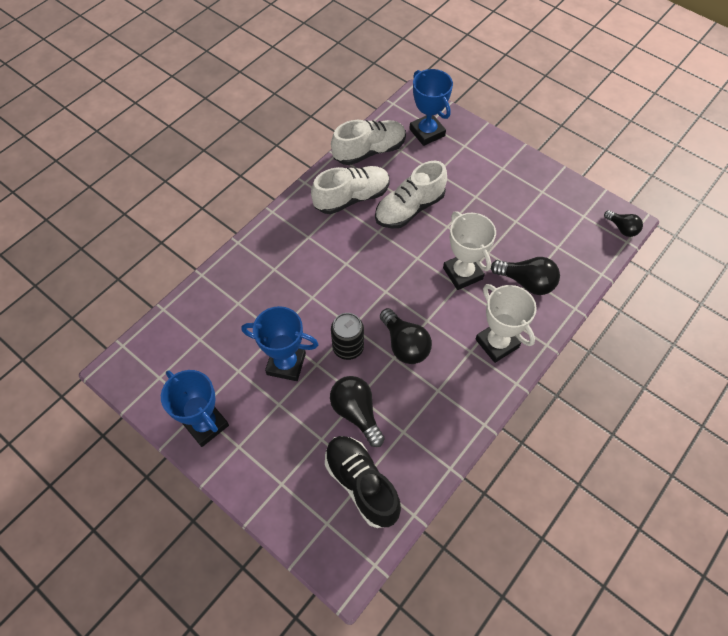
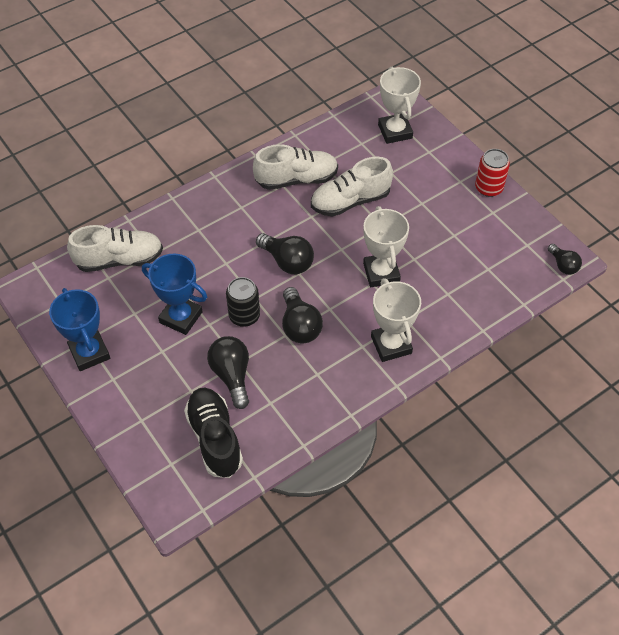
camera: 15 degrees right, 5 degrees down
white shoe [331,120,406,165] -> white shoe moved to [67,225,163,272]
blue trophy [409,69,453,146] -> white trophy [378,67,421,144]
black light bulb [491,257,560,295] -> black light bulb moved to [256,233,314,274]
none -> red can [475,149,510,197]

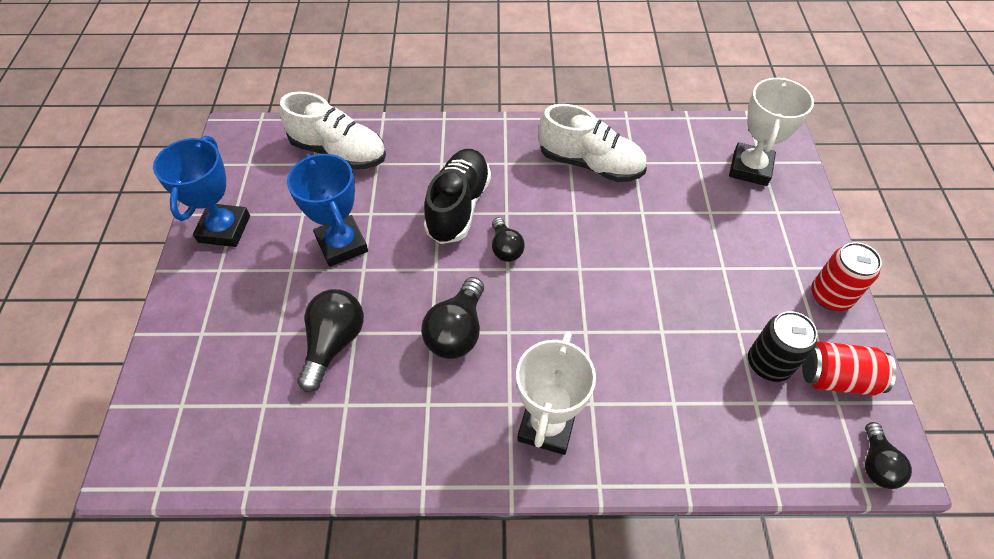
camera: 35 degrees right, 0 degrees up
black shoe [184,388,243,478] -> black shoe moved to [424,149,491,244]
black can [226,277,260,327] -> black can moved to [748,311,817,382]
black light bulb [256,233,314,274] -> black light bulb [492,218,525,262], size x0.63
white shoe [311,157,393,216] -> none
white trophy [363,206,409,287] -> none
none -> red can [802,341,896,396]

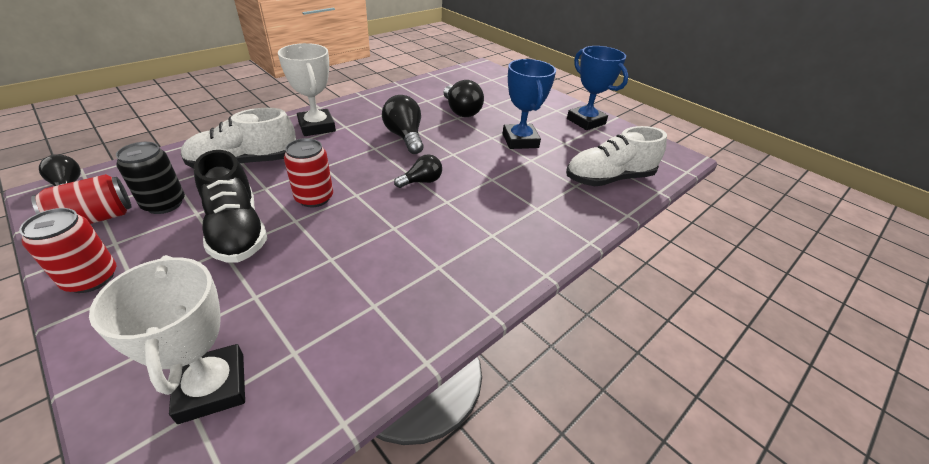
camera: 135 degrees right, 15 degrees down
blue trophy [287,154,368,267] -> blue trophy turned 60 degrees clockwise [502,59,556,149]
black shoe [424,149,491,244] -> black shoe moved to [194,150,268,263]
black light bulb [492,218,525,262] -> black light bulb turned 120 degrees clockwise [394,154,442,188]
white shoe [538,104,647,182] -> white shoe moved to [181,108,296,168]
none -> red can [284,138,333,207]

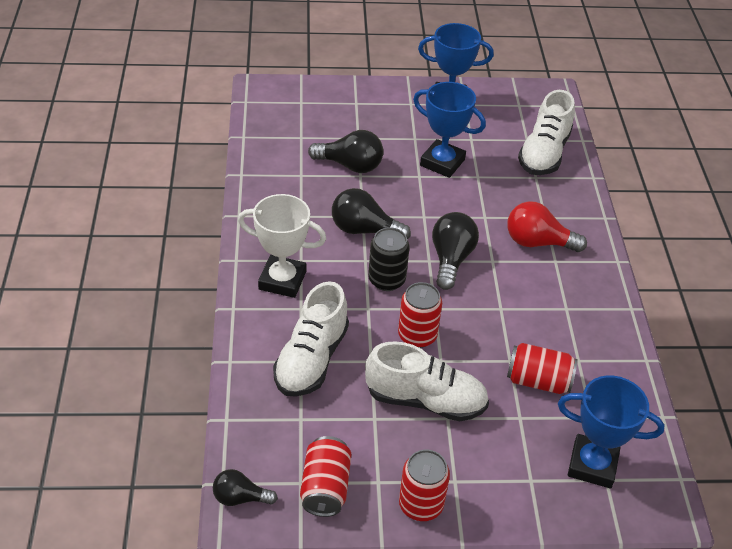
camera: 50 degrees left, 5 degrees up
white trophy [89,255,245,424] -> blue trophy [558,375,665,489]
black can [116,142,185,214] -> black can moved to [368,227,410,291]
black shoe [194,150,268,263] -> white shoe [365,341,489,421]
black light bulb [394,154,442,188] -> black light bulb [432,212,479,290], size x1.60
none -> red light bulb [507,201,587,252]
none -> red can [507,343,578,394]

